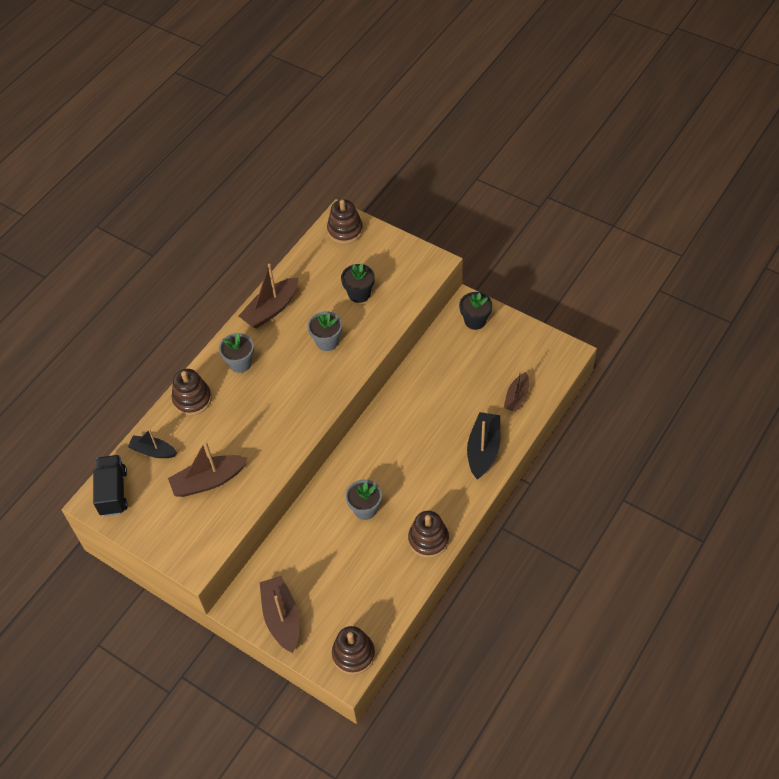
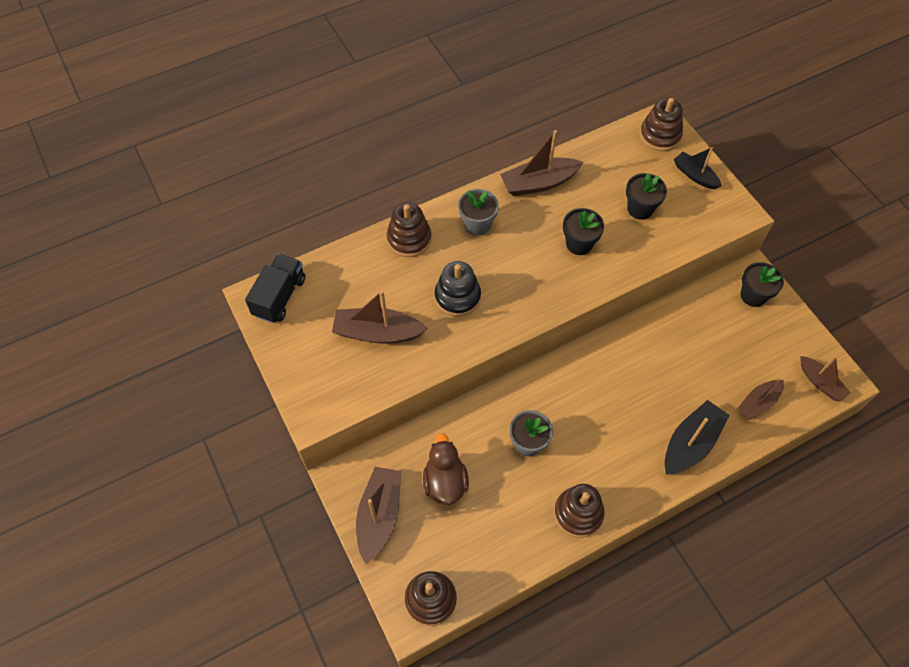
camera: 25 degrees right, 5 degrees up
black boat [128,429,177,458] -> black boat moved to [674,147,721,189]
grey flower pot [308,311,342,351] -> black flower pot [563,208,604,255]
none -> brown duck [423,433,469,505]
none -> black stacking toy [435,261,481,317]
none -> brown boat [800,355,851,402]

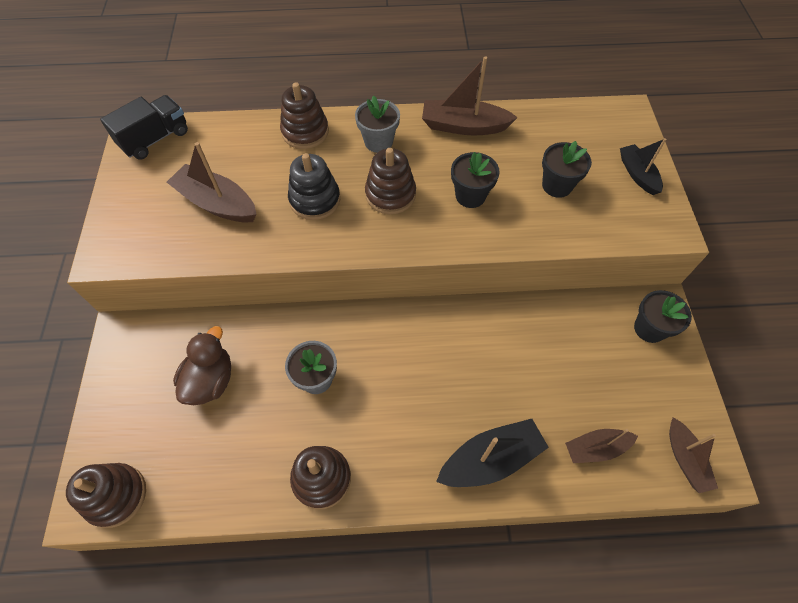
camera: 25 degrees right, 0 degrees up
brown boat [356,467,401,564] -> none
brown stacking toy [640,98,683,151] -> brown stacking toy moved to [365,148,416,214]

